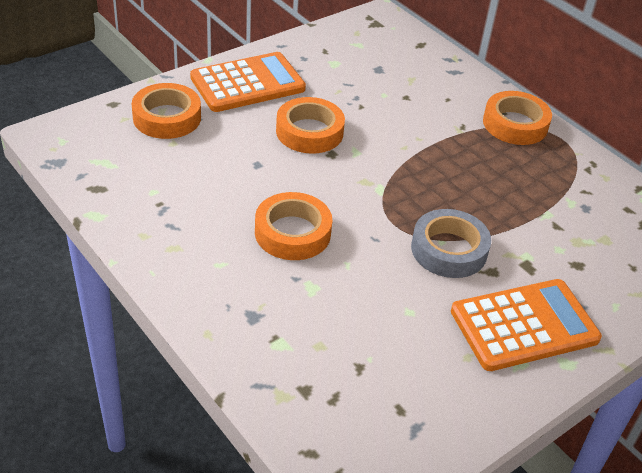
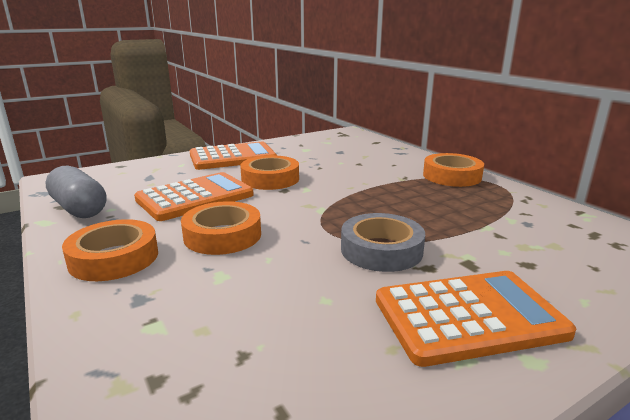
camera: 10 degrees right, 20 degrees down
orange tape [132,83,201,139] -> orange tape moved to [62,219,158,281]
none -> grey capsule [46,166,107,218]
none -> orange calculator [134,172,254,221]

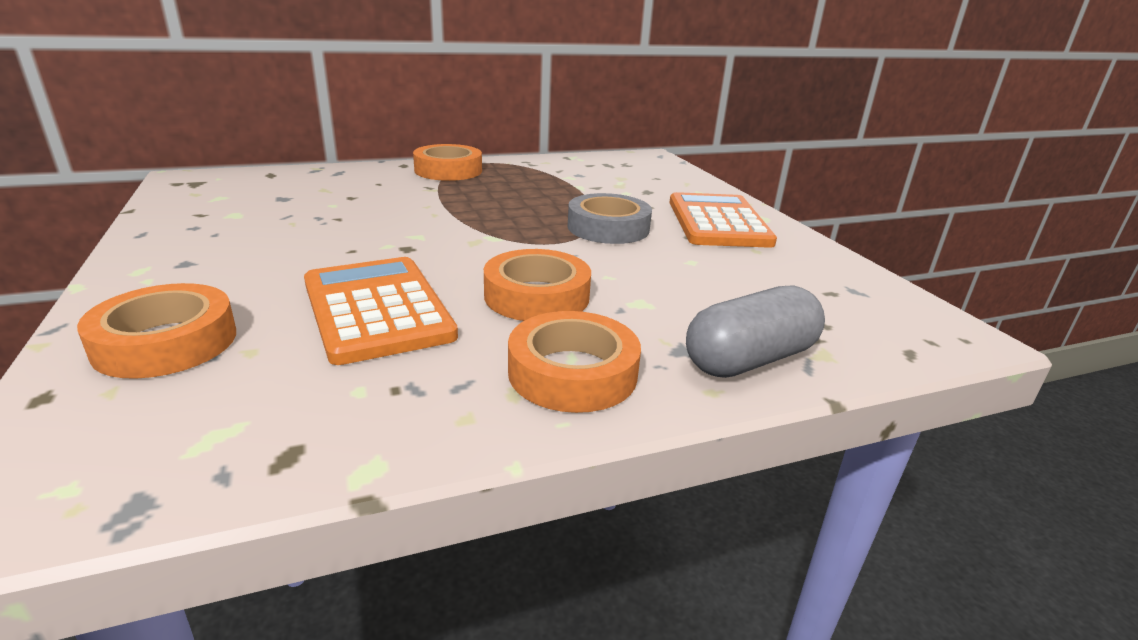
camera: 80 degrees left, 5 degrees up
grey capsule [46,166,107,218] -> grey capsule moved to [686,285,825,378]
orange calculator [190,142,277,170] -> none
orange tape [240,155,299,190] -> orange tape moved to [77,283,236,379]

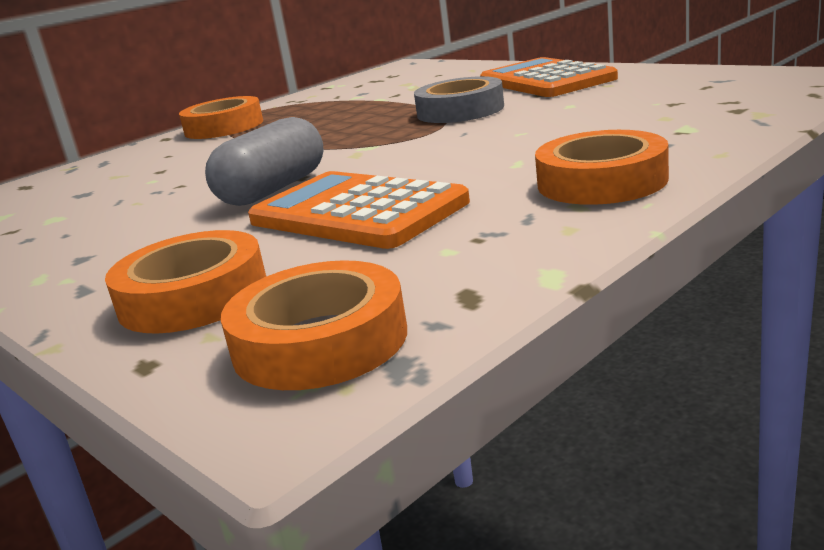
camera: 20 degrees left, 5 degrees down
orange tape [484,249,591,321] -> orange tape moved to [221,260,407,390]
grey capsule [686,285,825,378] -> grey capsule moved to [205,117,324,206]

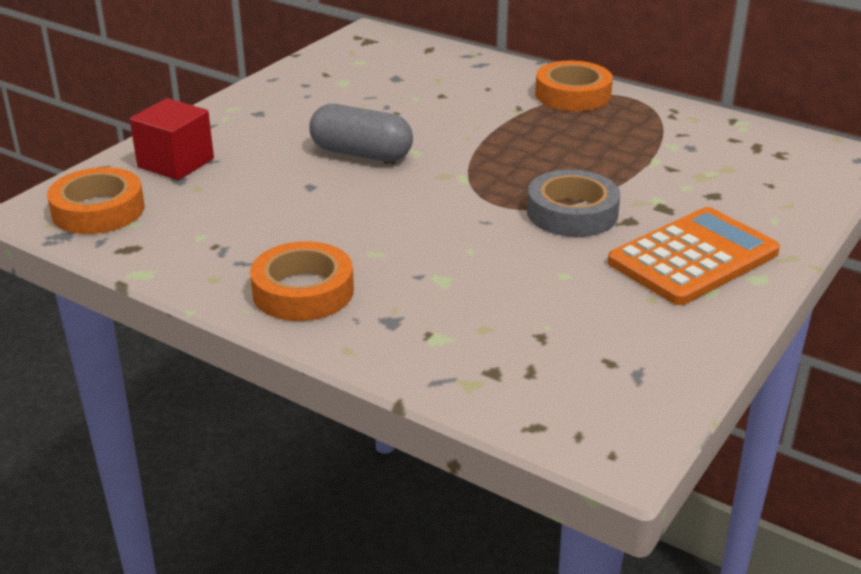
camera: 75 degrees right, 10 degrees up
orange tape [105,230,266,334] -> red cube [130,98,214,180]
orange calculator [248,171,470,249] -> none

